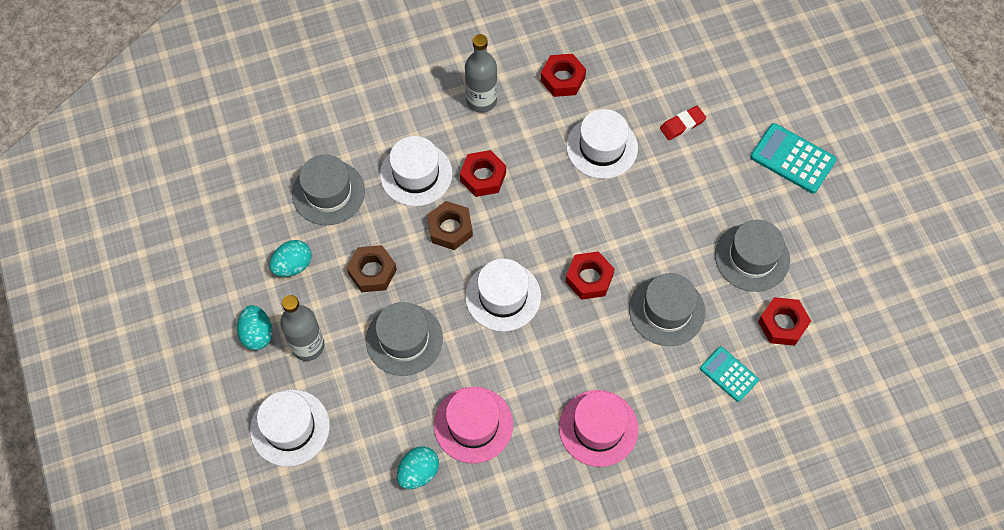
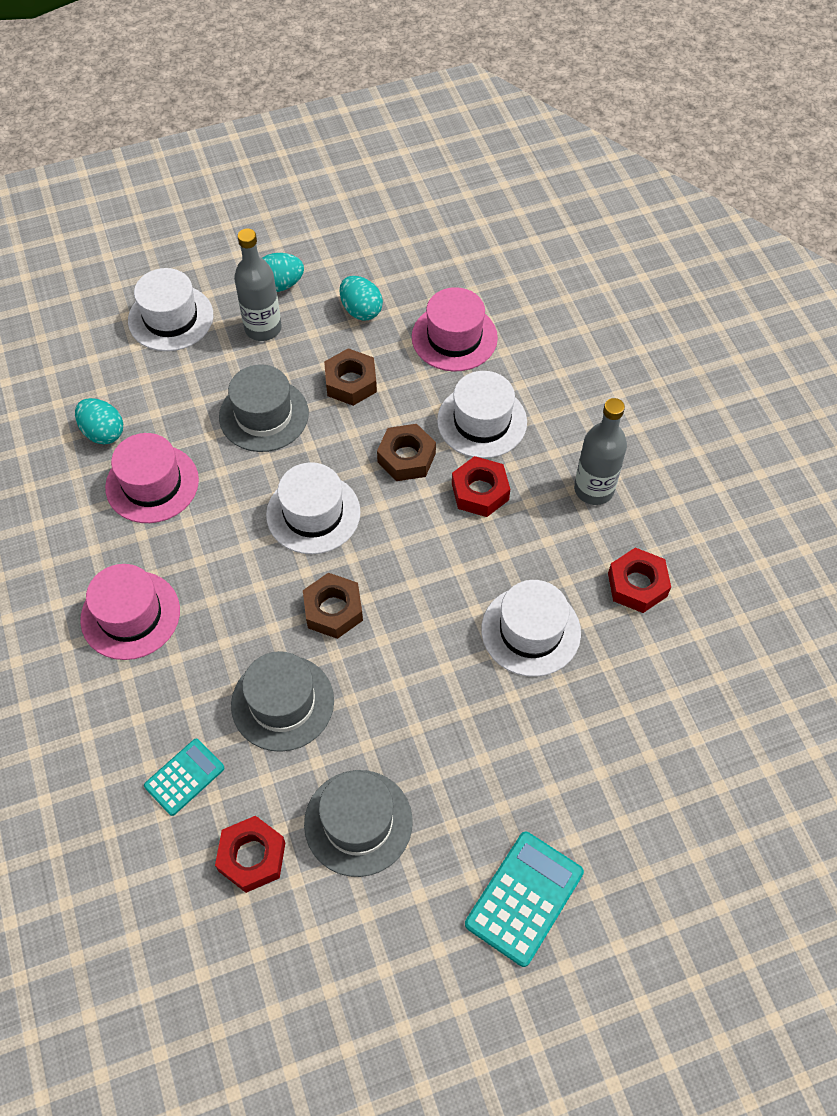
camera: 90 degrees right, 5 degrees down
grey hat [292,155,365,225] -> pink hat [412,287,498,372]
red nut [566,251,614,300] -> brown nut [303,573,363,639]
red eraser [660,106,706,140] -> none

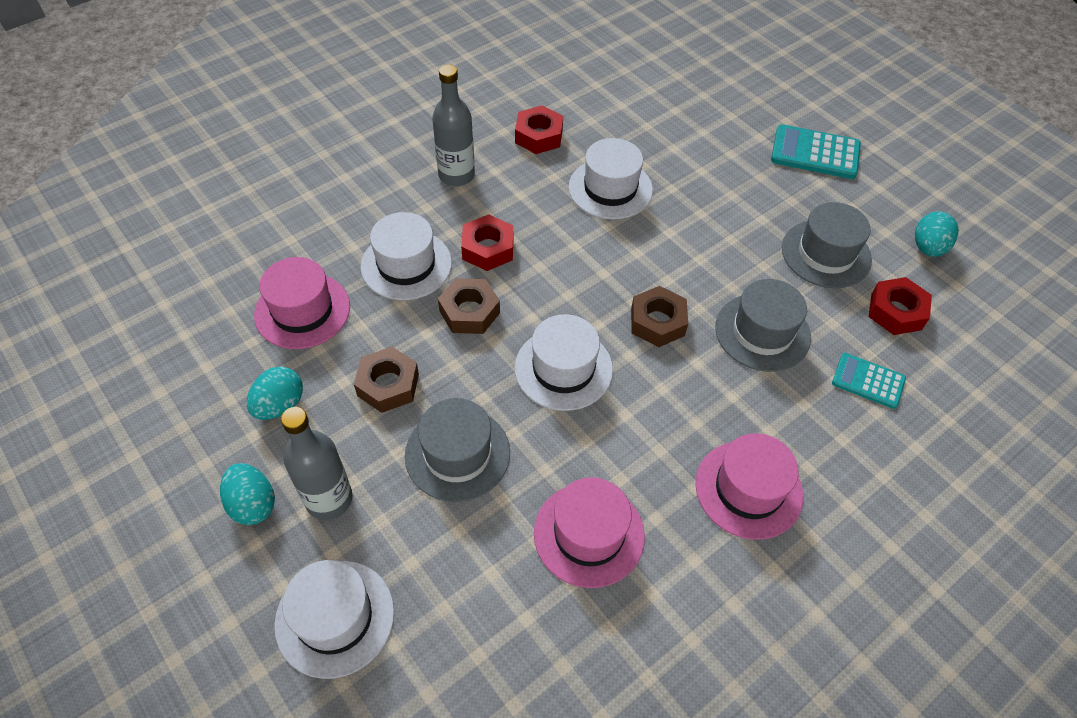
camera: 110 degrees left, 5 degrees down
turquoise egg [75,398,123,444] -> turquoise egg moved to [915,211,959,257]

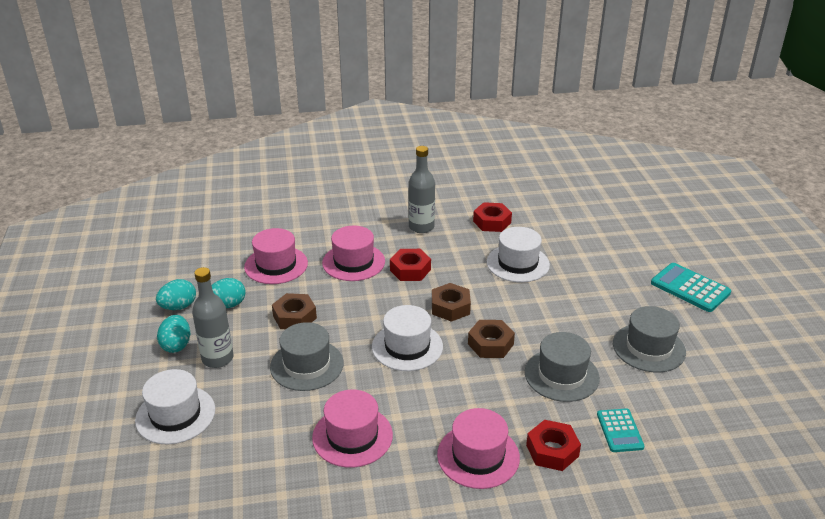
camera: 30 degrees right, 20 degrees down
white hat [360,212,452,300] -> pink hat [322,225,385,281]
brown nut [438,278,500,334] -> brown nut moved to [432,283,471,322]
turquoise calculator [832,353,906,409] -> turquoise calculator turned 150 degrees counterclockwise [597,409,644,452]
red nut [868,277,932,335] -> red nut moved to [526,420,581,471]
turquoise egg [915,211,959,257] -> turquoise egg moved to [156,279,196,310]

